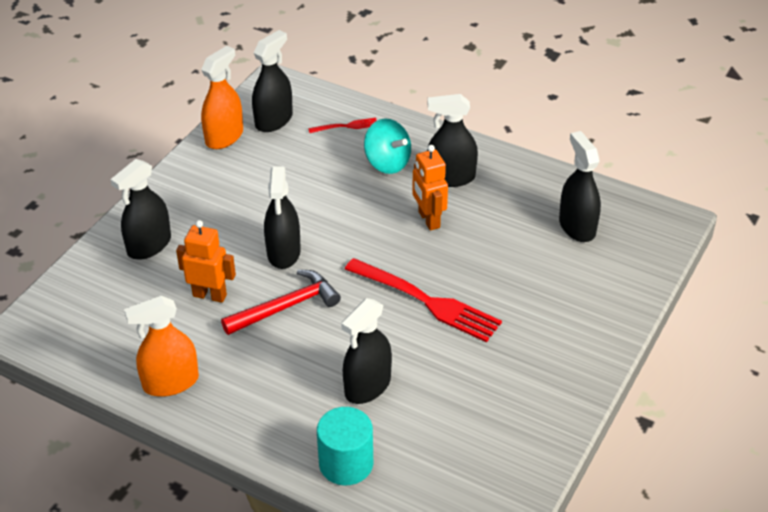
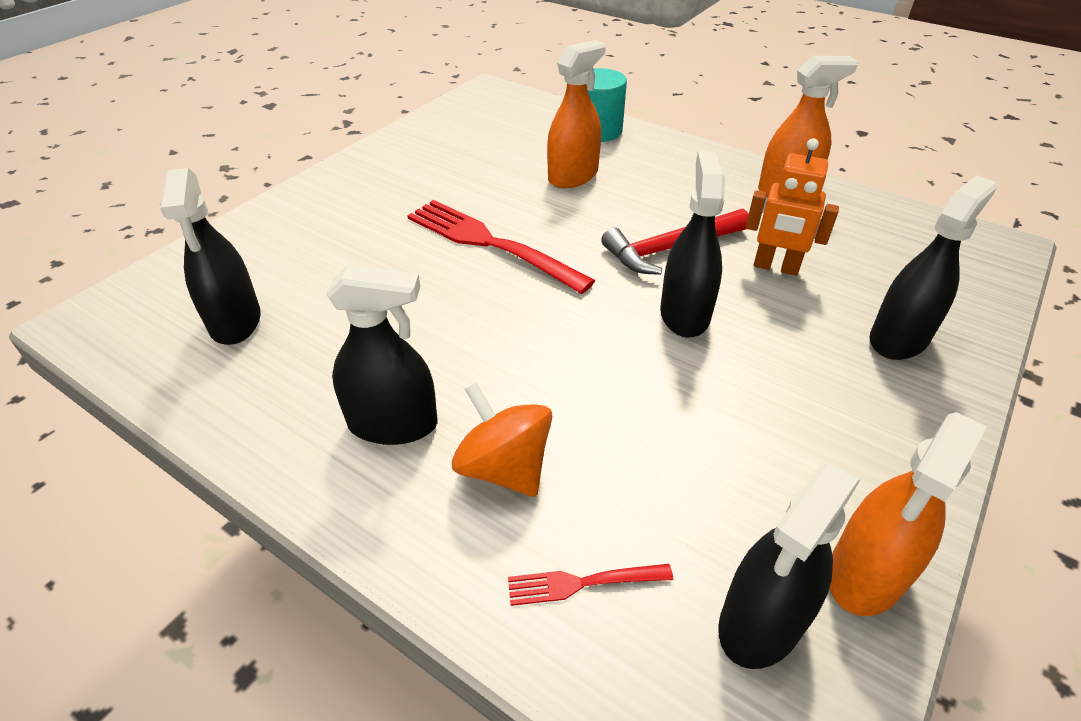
camera: 175 degrees left, 0 degrees up
black spray bottle [341,298,392,404] -> orange spray bottle [547,40,606,188]
turquoise spinning top [364,118,411,174] -> orange spinning top [452,383,552,497]
orange robot [412,145,448,231] -> none

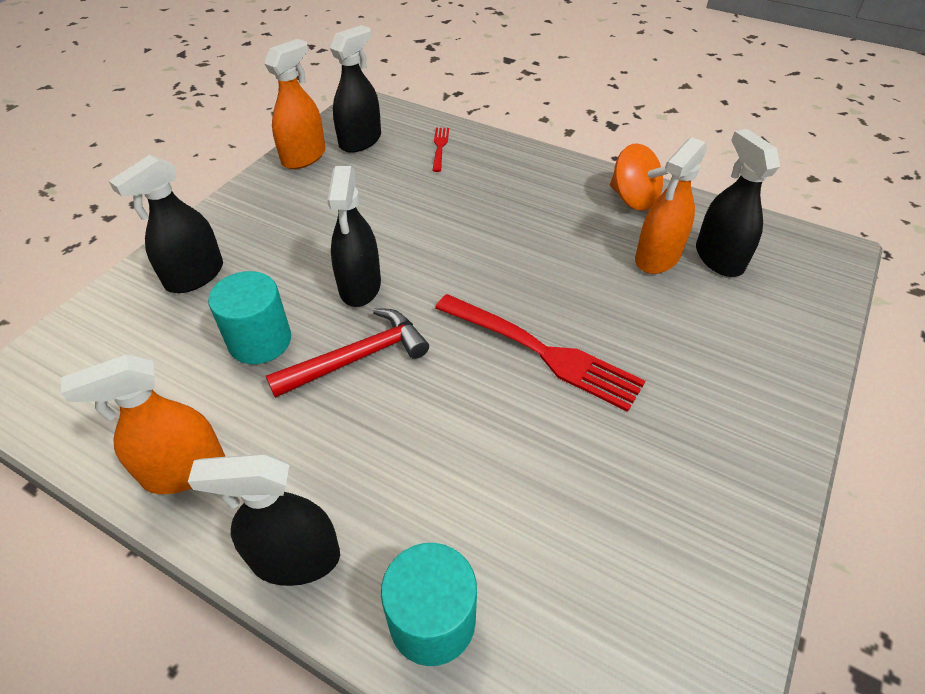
camera: 175 degrees right, 5 degrees up
black spray bottle [326,265,437,445] -> black spray bottle moved to [188,454,340,586]
orange spinning top [452,383,552,497] -> orange spinning top moved to [610,143,670,211]
red fork [508,564,673,606] -> red fork turned 75 degrees counterclockwise [432,128,449,172]
orange spray bottle [547,40,606,188] -> orange spray bottle moved to [635,137,707,274]
orange robot [746,138,839,276] -> turquoise cylinder [208,271,291,364]

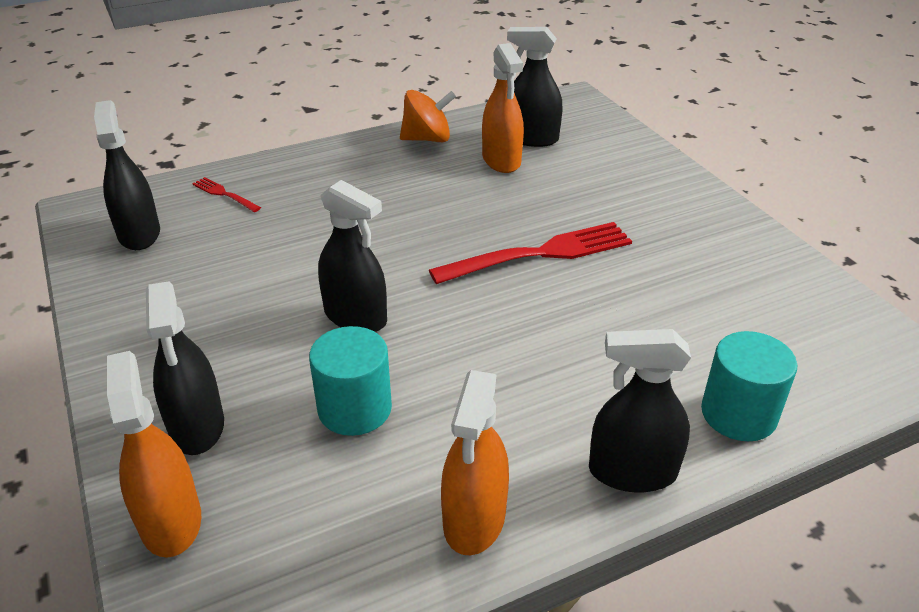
camera: 55 degrees left, 10 degrees down
black spray bottle [188,454,340,586] -> black spray bottle turned 60 degrees clockwise [589,329,691,492]
orange spray bottle [264,39,326,169] -> orange spray bottle moved to [107,351,201,558]
red hammer [266,308,429,398] -> none

